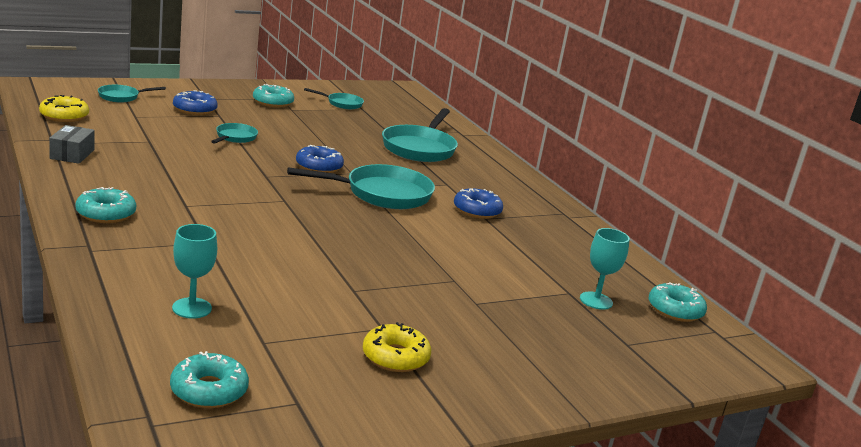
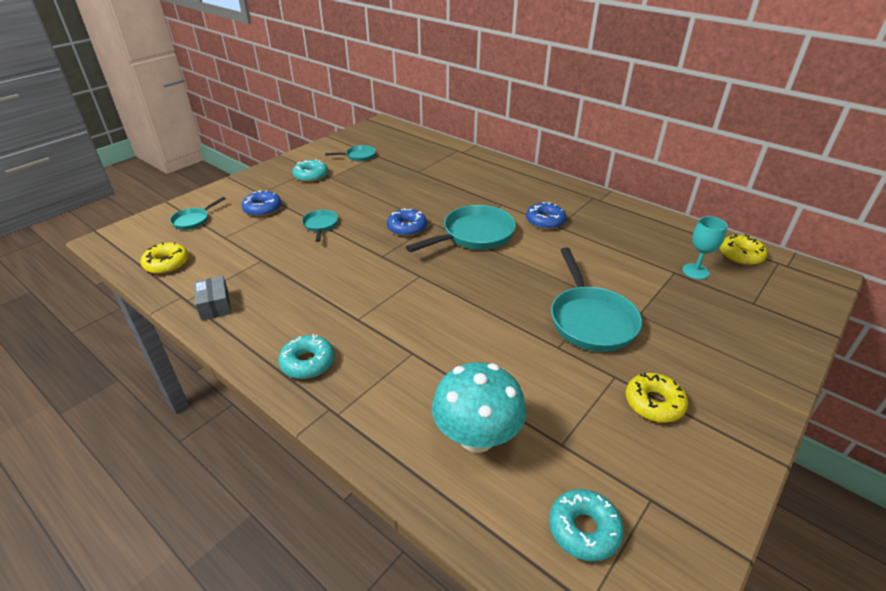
camera: 20 degrees left, 15 degrees up
turquoise goblet [172,224,217,318] -> turquoise mushroom [432,362,526,453]
turquoise pan [382,108,458,162] -> turquoise pan moved to [551,248,642,352]
turquoise donut [648,282,707,322] -> yellow donut [720,234,768,265]

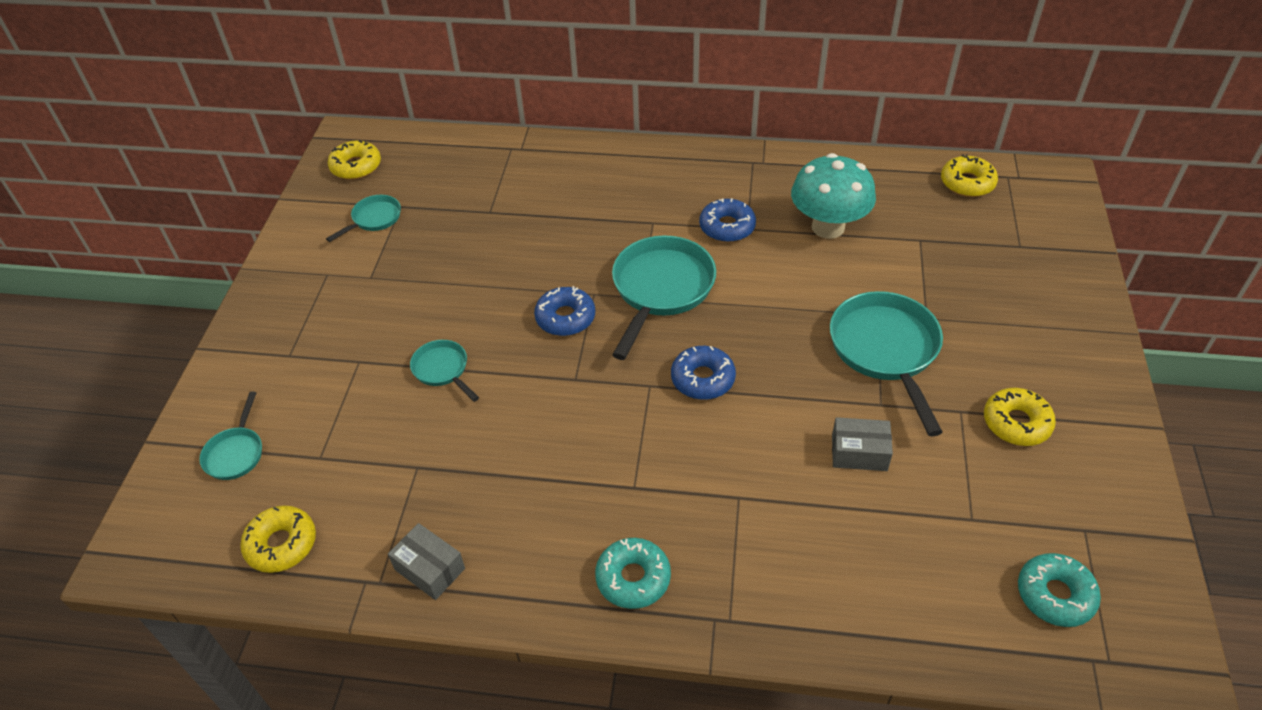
camera: 30 degrees left, 10 degrees up
blue donut [242,190,282,217] -> blue donut moved to [671,346,736,400]
turquoise donut [293,160,328,182] -> none
turquoise mushroom [432,362,526,453] -> turquoise mushroom moved to [791,153,876,239]
turquoise pan [551,248,642,352] -> turquoise pan turned 150 degrees counterclockwise [830,291,943,436]
turquoise goblet [682,216,728,279] -> none
none -> yellow donut [328,140,381,180]
none -> grey box [832,417,893,471]

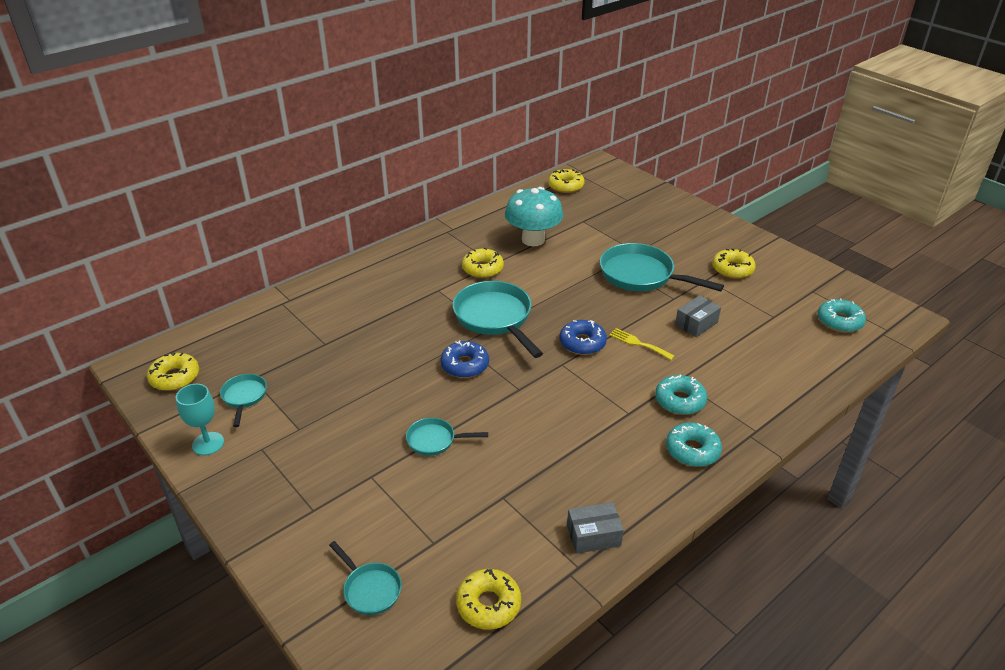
camera: 50 degrees left, 10 degrees down
blue donut [699,198,756,242] -> yellow donut [462,248,504,278]
none -> turquoise goblet [176,384,224,455]
none -> yellow fork [609,328,675,360]
none -> turquoise donut [655,375,707,415]

